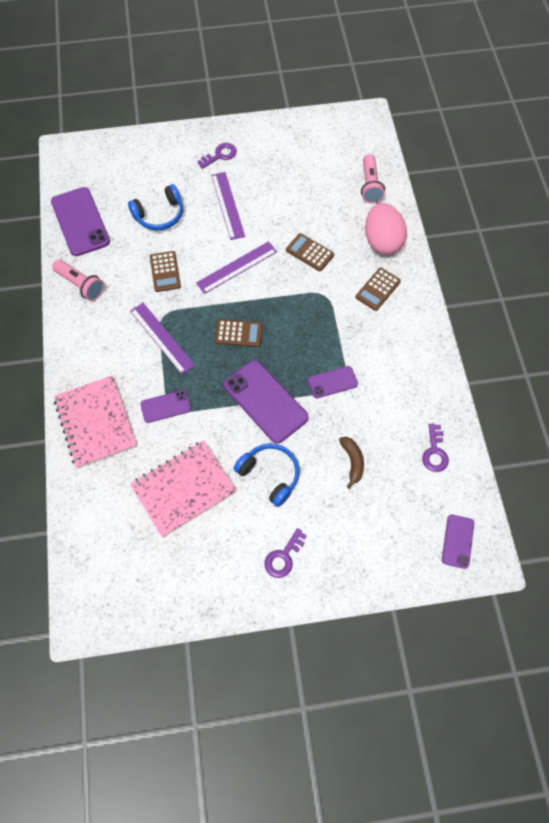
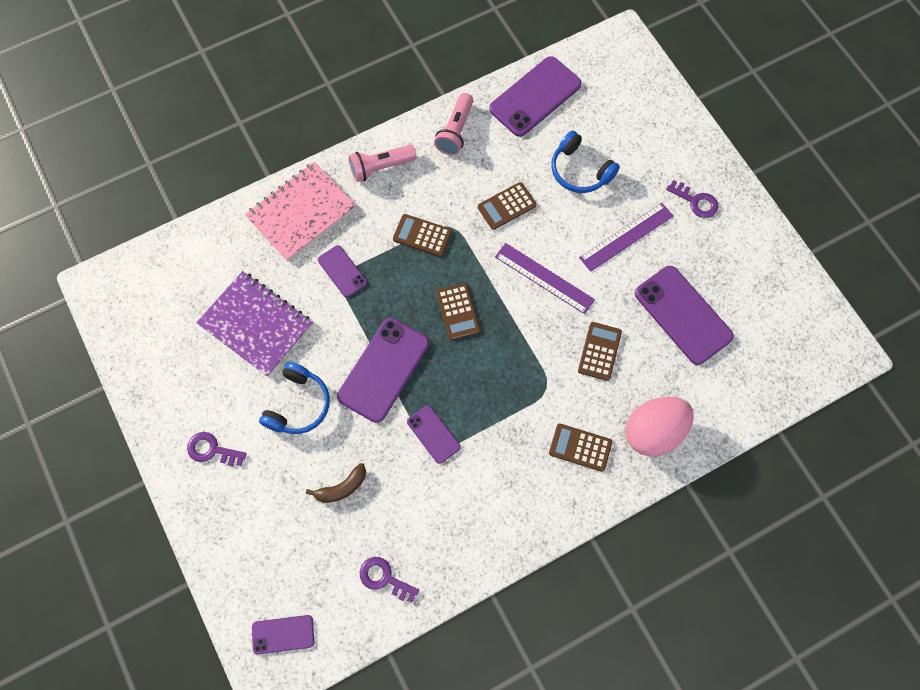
camera: 70 degrees right, 5 degrees up
purple ruler [130,303,195,374] -> brown calculator [393,214,452,257]
pink notebook [130,440,237,537] -> purple notebook [196,271,313,377]
pink flashlight [361,154,385,204] -> pink flashlight moved to [348,145,417,182]
purple key [422,424,449,472] -> purple key turned 45 degrees clockwise [360,557,419,603]
none -> purple phone [635,266,734,365]

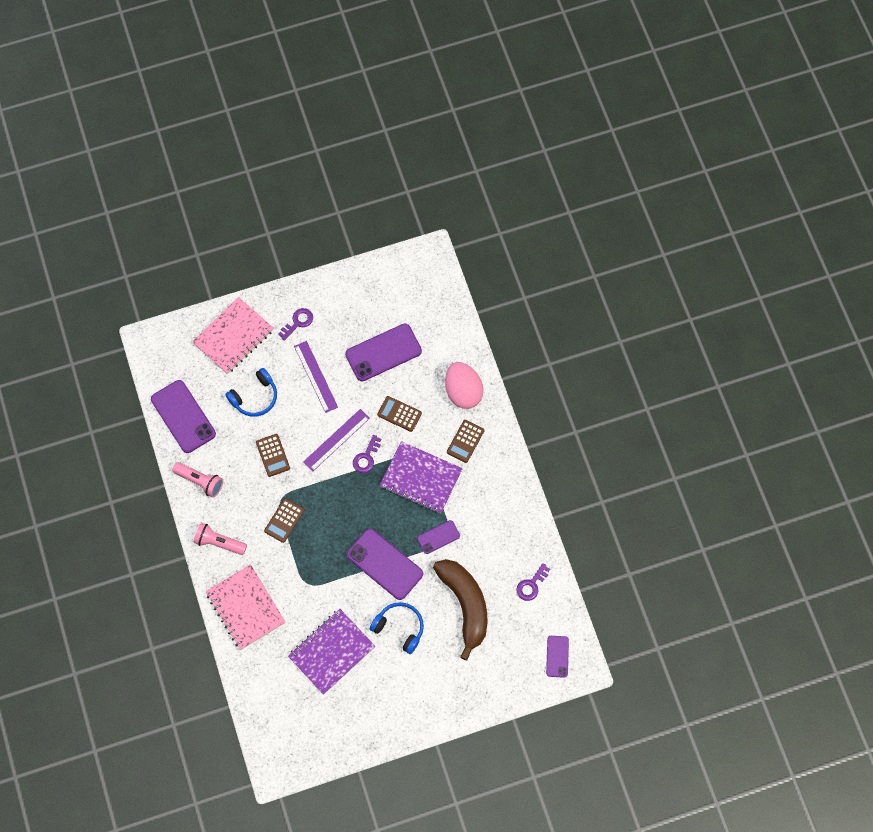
camera: 80 degrees left, 0 degrees up
purple key [187,432,247,466] -> purple key moved to [353,435,381,473]
brown banana [306,463,366,503] -> brown banana [433,559,487,660], size x2.30
purple phone [318,245,367,297] -> none
pink flashlight [348,145,417,182] -> pink flashlight turned 120 degrees clockwise [193,523,247,555]
brown calculator [436,283,480,340] -> none
none -> pink notebook [192,297,273,374]
none -> purple notebook [380,441,463,513]

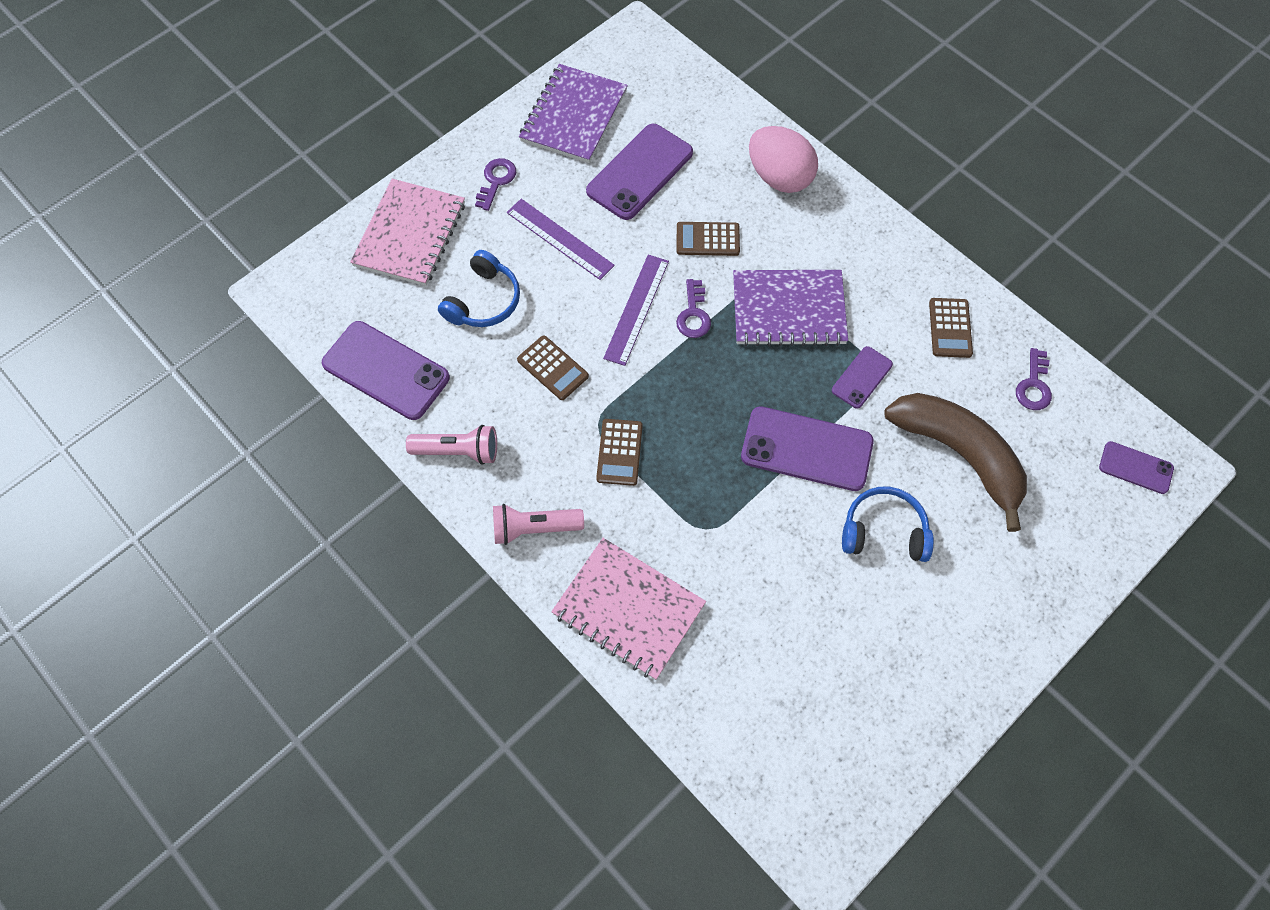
camera: 25 degrees left, 5 degrees down
purple notebook [288,609,375,695] -> purple notebook moved to [519,64,628,163]
brown calculator [447,420,484,463] -> brown calculator moved to [929,298,973,358]
purple phone [546,636,569,678] -> purple phone turned 45 degrees counterclockwise [1099,441,1174,494]

